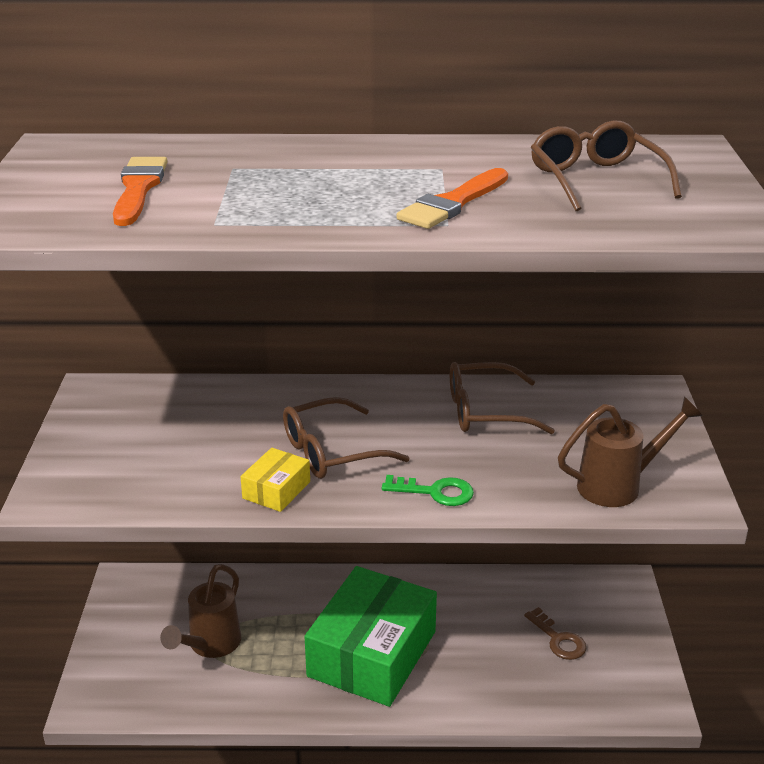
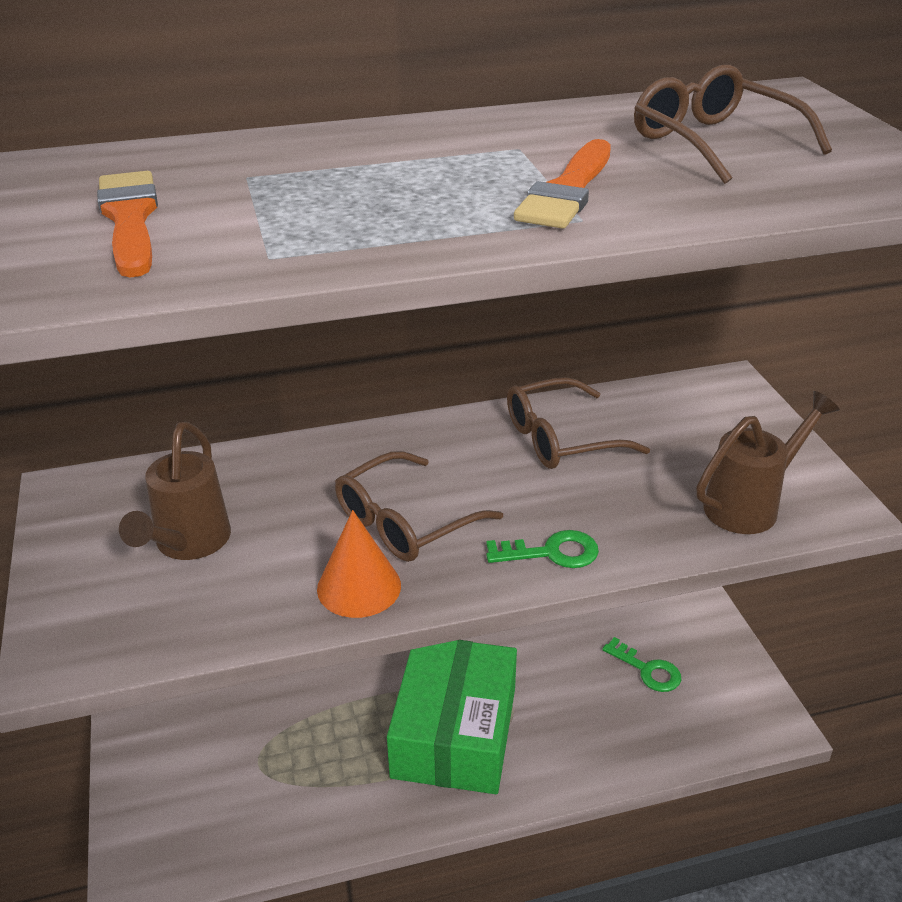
camera: 15 degrees left, 5 degrees up
brown watering can [160,564,241,658] -> brown watering can moved to [119,422,231,560]
yellow box [240,448,310,512] -> orange cone [317,510,401,618]
brown key [524,607,587,660] -> green key [602,637,681,692]

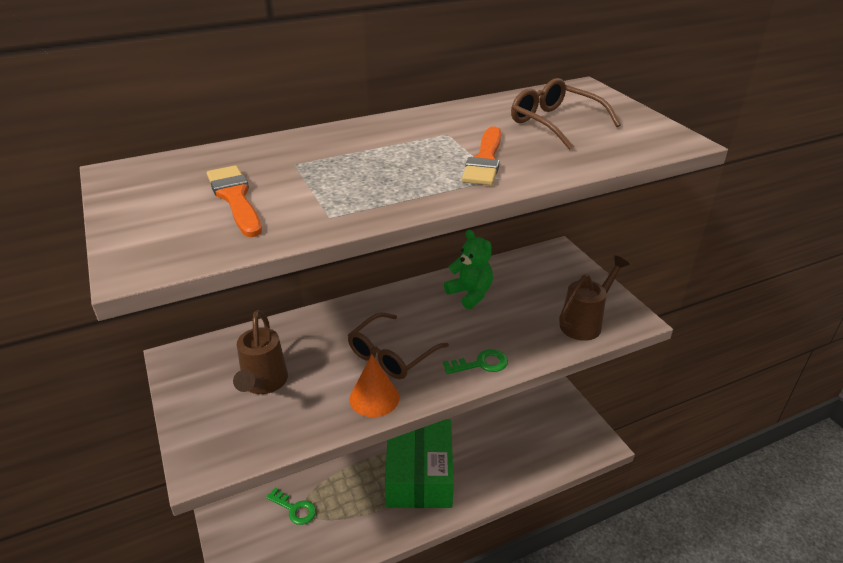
camera: 10 degrees left, 0 degrees up
brown glasses [507,377,650,469] -> green teddy bear [444,230,493,309]
green key [602,637,681,692] -> green key moved to [266,487,316,525]

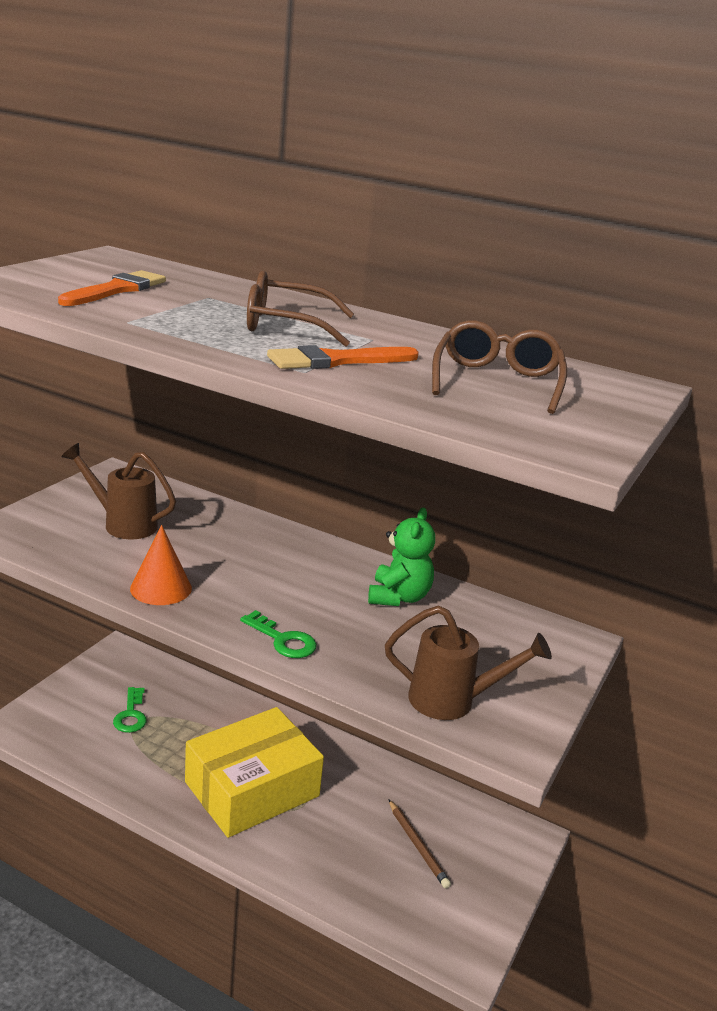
camera: 50 degrees right, 10 degrees down
brown watering can [233,310,288,394] -> brown watering can turned 60 degrees clockwise [61,443,176,539]
brown glasses [348,312,449,379] -> brown glasses moved to [247,271,354,347]
green box [385,419,454,508] -> yellow box [185,707,324,838]
none -> brown pencil [388,799,451,889]

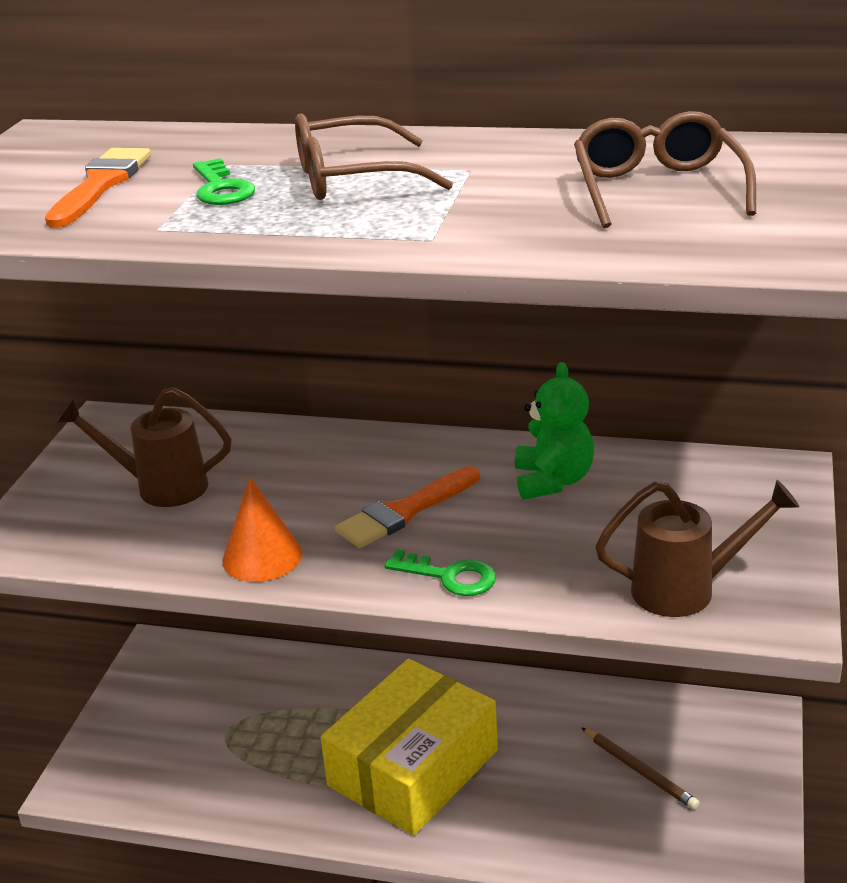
camera: 10 degrees left, 5 degrees up
green key [113,687,147,733] -> green key moved to [193,158,255,205]
orange brush [267,345,419,369] -> orange brush moved to [335,466,480,548]

